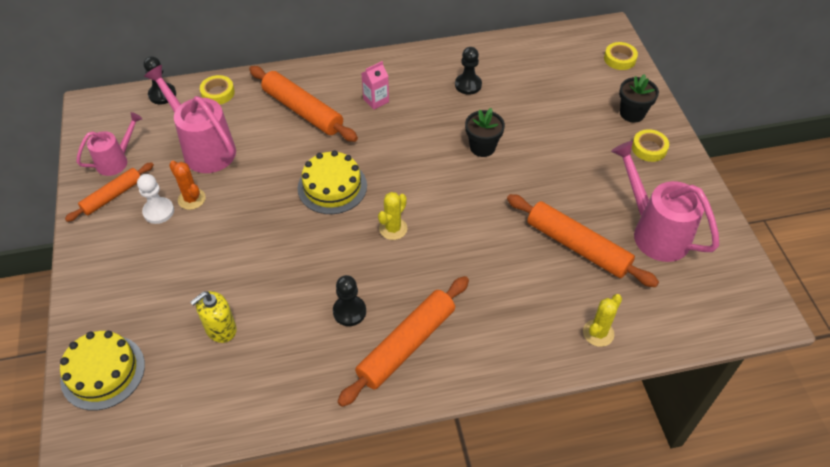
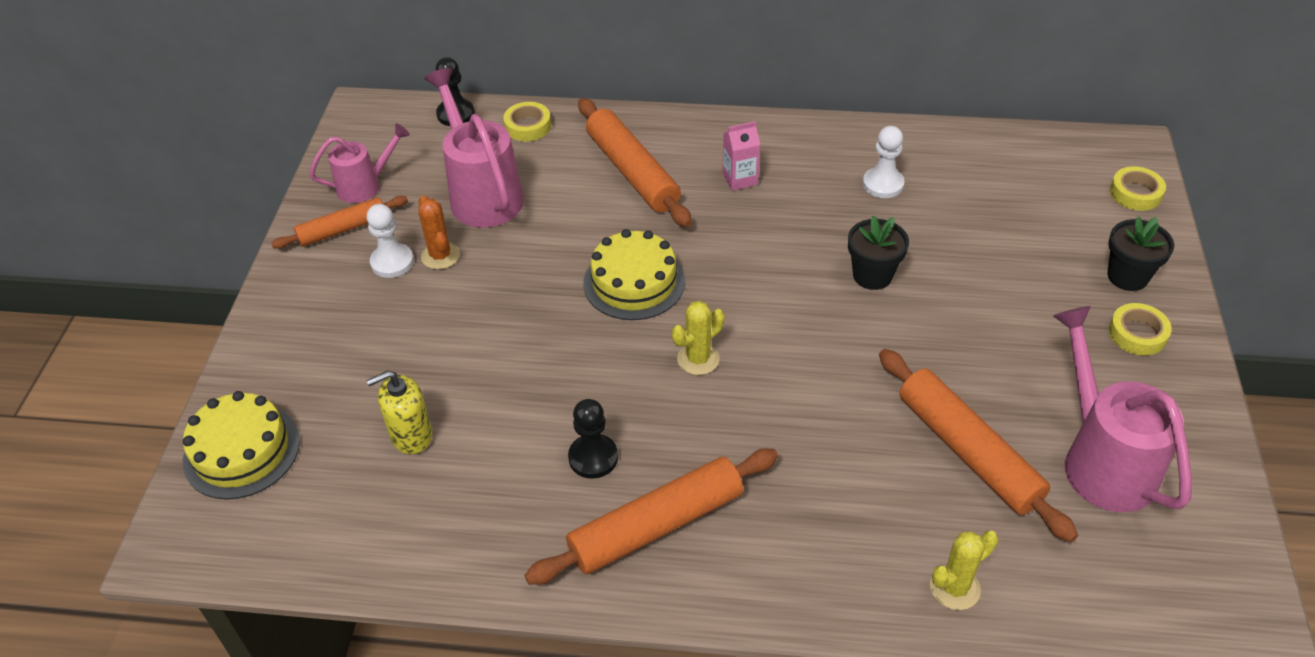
camera: 20 degrees right, 5 degrees down
black pawn [455,47,482,95] -> white pawn [863,126,905,198]

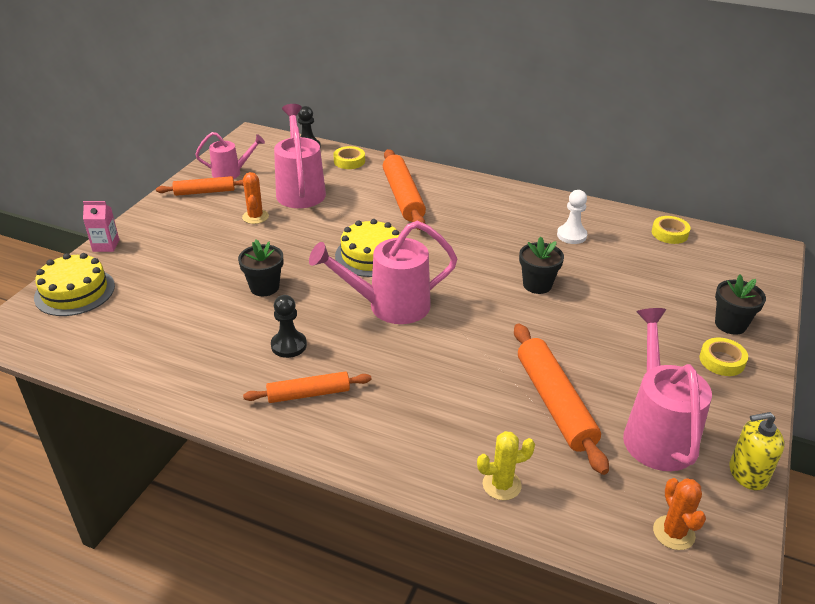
camera: 15 degrees right, 10 degrees down
yellow soap dispenser [366,370,432,454] -> yellow soap dispenser moved to [729,412,784,490]
white pawn [367,204,414,278] -> none
orange rolling pin [525,448,778,585] -> orange rolling pin [243,372,372,403], size x0.62
yellow cactus [672,301,724,375] -> pink watering can [309,221,457,324]
pink carton [723,121,760,191] -> pink carton moved to [83,201,119,252]
yellow tape [1110,166,1166,211] -> yellow tape moved to [652,216,690,244]
none -> black flower pot [238,240,283,296]
none -> orange cactus [653,478,706,550]

